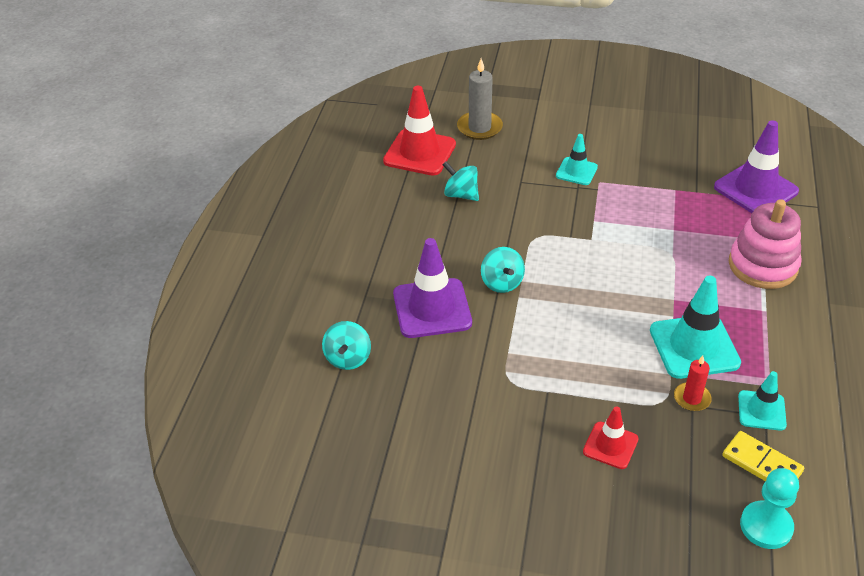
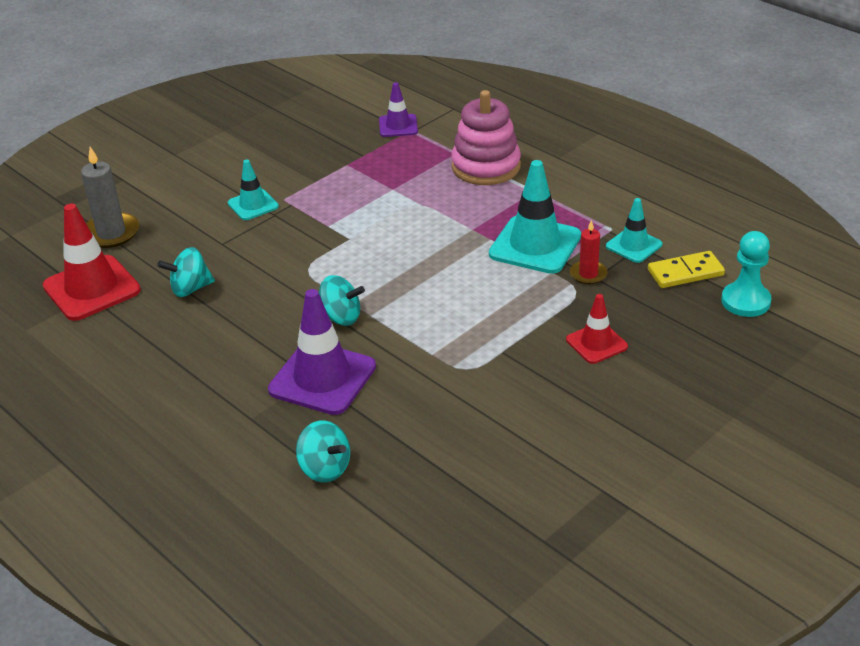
camera: 55 degrees left, 5 degrees down
purple traffic cone [714,120,799,213] -> purple traffic cone [379,82,418,137], size x0.57

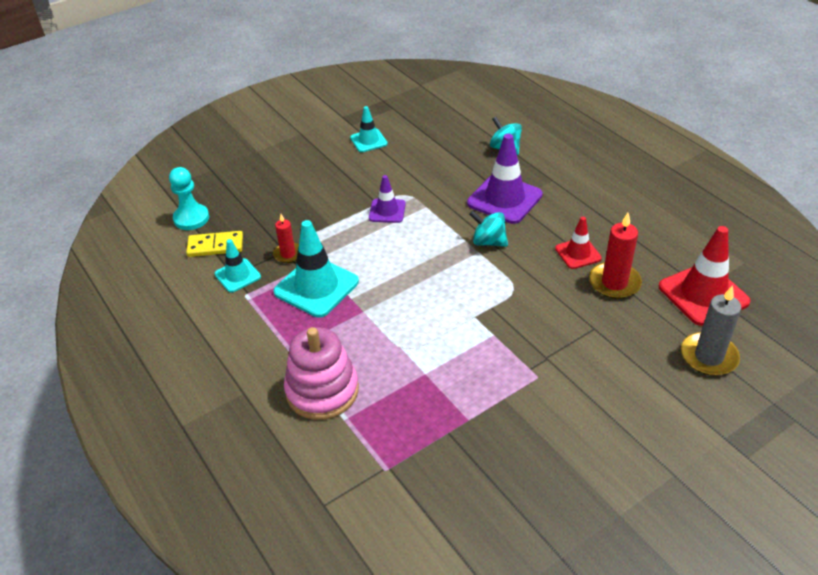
camera: 170 degrees left, 5 degrees up
turquoise spinning top [157,247,215,297] -> red candle [589,213,642,299]
turquoise traffic cone [228,160,279,220] -> turquoise traffic cone moved to [350,106,388,152]
purple traffic cone [379,82,418,137] -> purple traffic cone moved to [369,175,406,223]
red traffic cone [566,294,628,364] -> red traffic cone moved to [555,217,602,269]

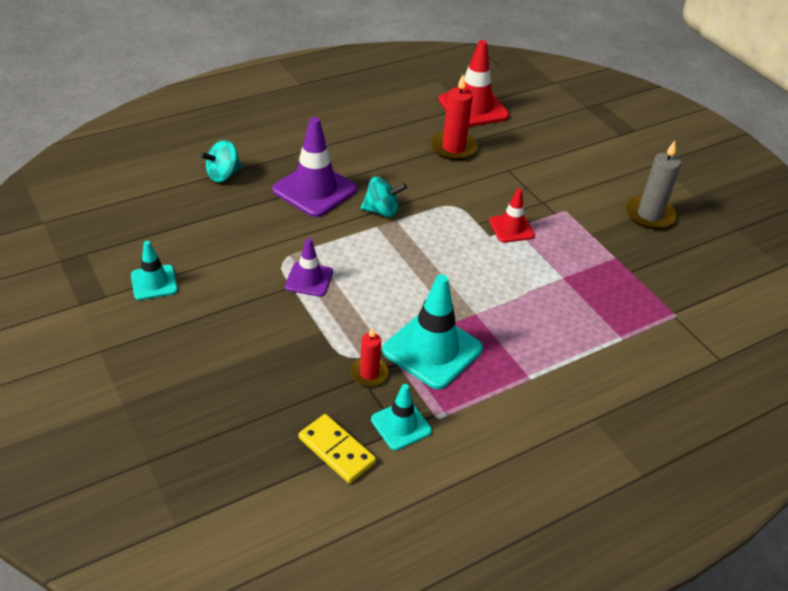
camera: 90 degrees left, 0 degrees up
turquoise pawn [169,167,209,230] -> none
yellow domino [186,231,243,257] -> yellow domino turned 45 degrees counterclockwise [298,414,376,483]
pink stacking toy [284,327,359,420] -> none
turquoise spinning top [469,211,508,247] -> turquoise spinning top turned 120 degrees counterclockwise [361,177,407,217]
red traffic cone [555,217,602,269] -> red traffic cone moved to [489,188,535,243]
grey candle [681,285,741,376] -> grey candle moved to [625,141,681,229]

